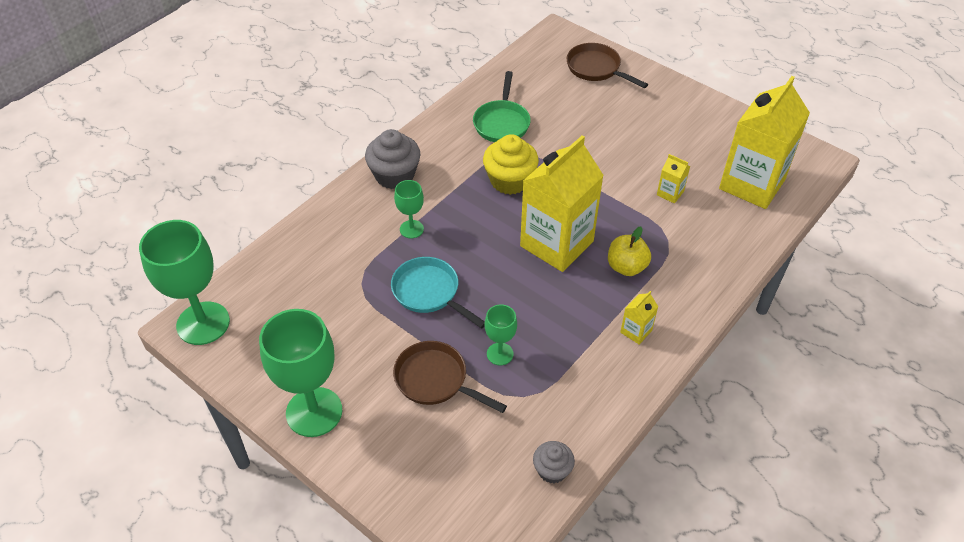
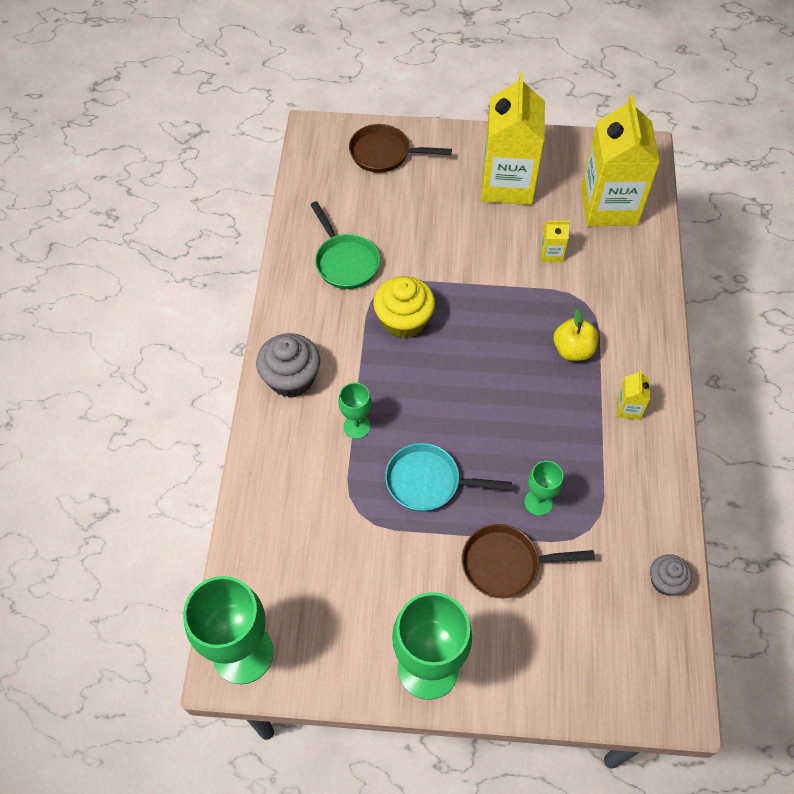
camera: 35 degrees left, 10 degrees up
yellow carton [520,135,604,272] -> yellow carton moved to [481,73,545,205]

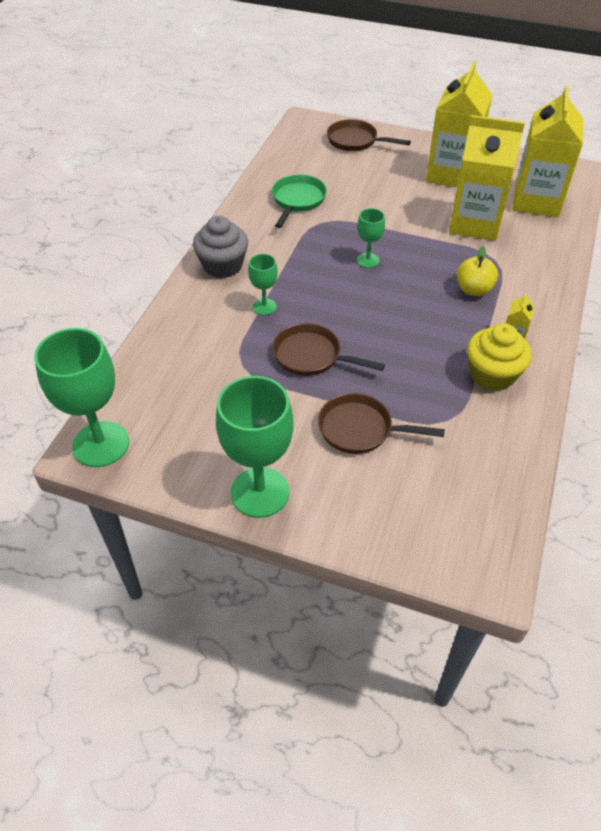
camera: 15 degrees right, 10 degrees down
green pan [310,201,380,289] -> green pan turned 150 degrees counterclockwise [272,174,327,228]
yellow cupcake [373,276,435,339] -> yellow cupcake moved to [467,323,532,391]
turquoise pan [385,443,512,512] -> brown pan [273,323,385,376]
green goblet [525,461,563,516] -> green goblet moved to [357,208,385,268]
yellow carton [540,221,570,262] -> yellow carton [449,115,525,241], size x2.49
grey cupcake [650,554,692,595] -> none

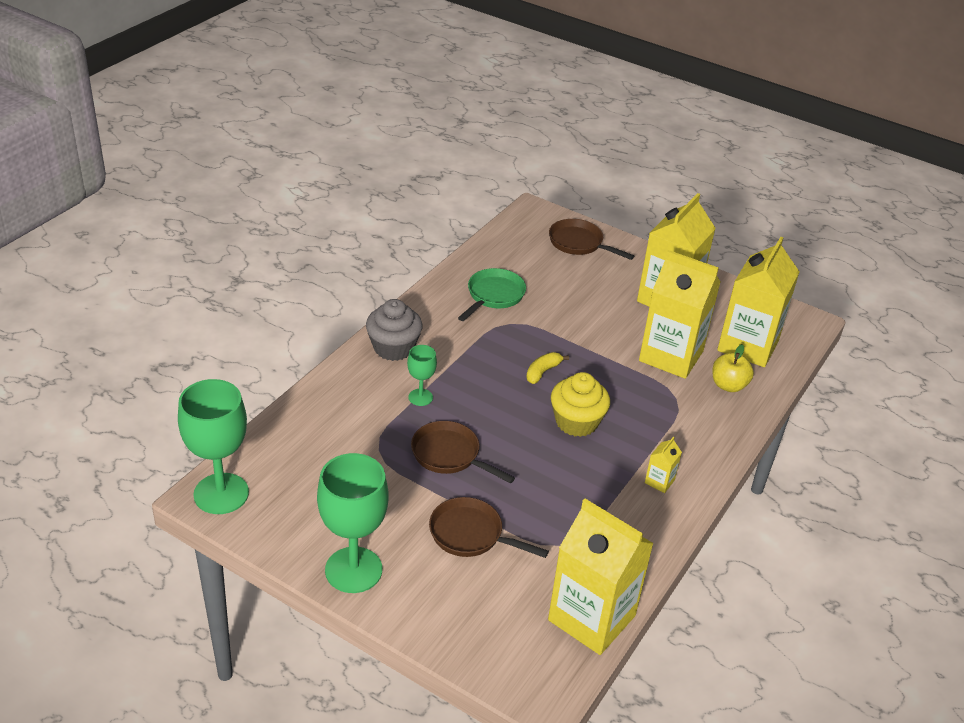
camera: 10 degrees right, 10 degrees down
green goblet [357,208,385,268] -> yellow banana [526,352,569,384]
yellow apple [457,246,498,296] -> yellow apple moved to [713,344,754,392]
yellow cupcake [467,323,532,391] -> yellow cupcake moved to [551,372,610,437]
none -> yellow carton [548,499,654,655]

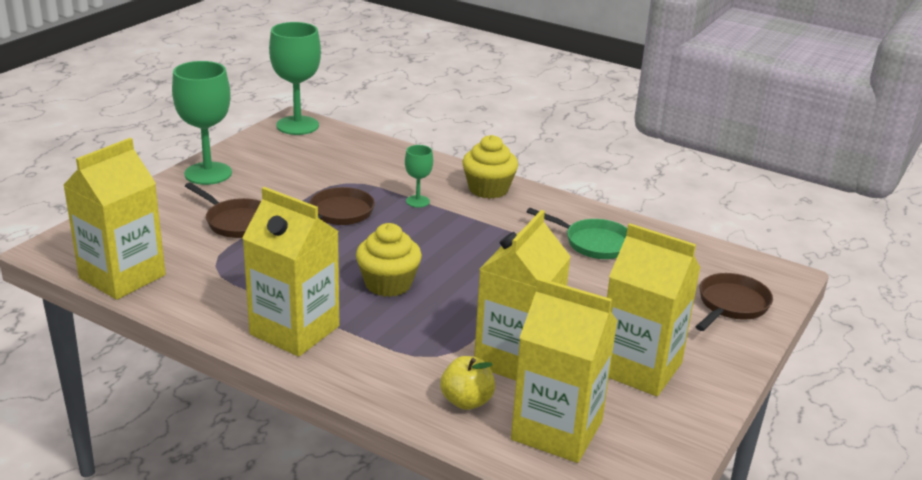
camera: 90 degrees right, 10 degrees down
grey cupcake [366,299,422,361] -> yellow cupcake [462,135,518,199]
brown pan [429,497,549,558] -> brown pan turned 105 degrees clockwise [185,182,261,238]
yellow banana [526,352,569,384] -> none
yellow carton [645,437,682,493] -> yellow carton [242,187,339,357], size x2.49

